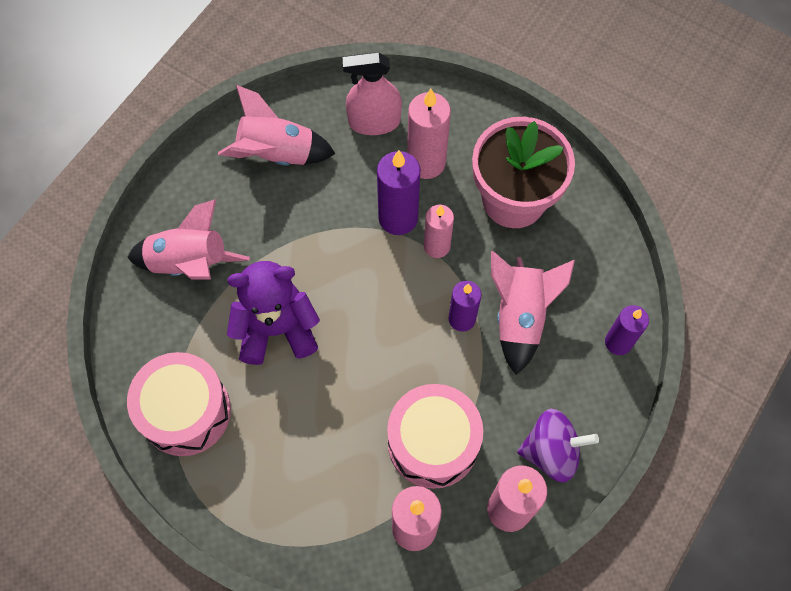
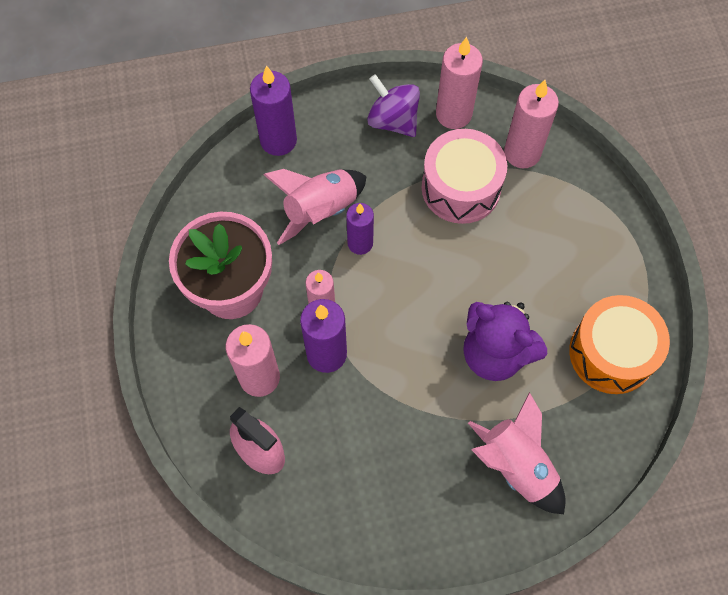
camera: 135 degrees left, 0 degrees up
pink drum [127,352,231,456] -> orange drum [569,295,670,394]
pink rocket [218,85,336,166] -> none
purple candle [605,305,649,355] -> purple candle [250,66,297,156], size x1.50

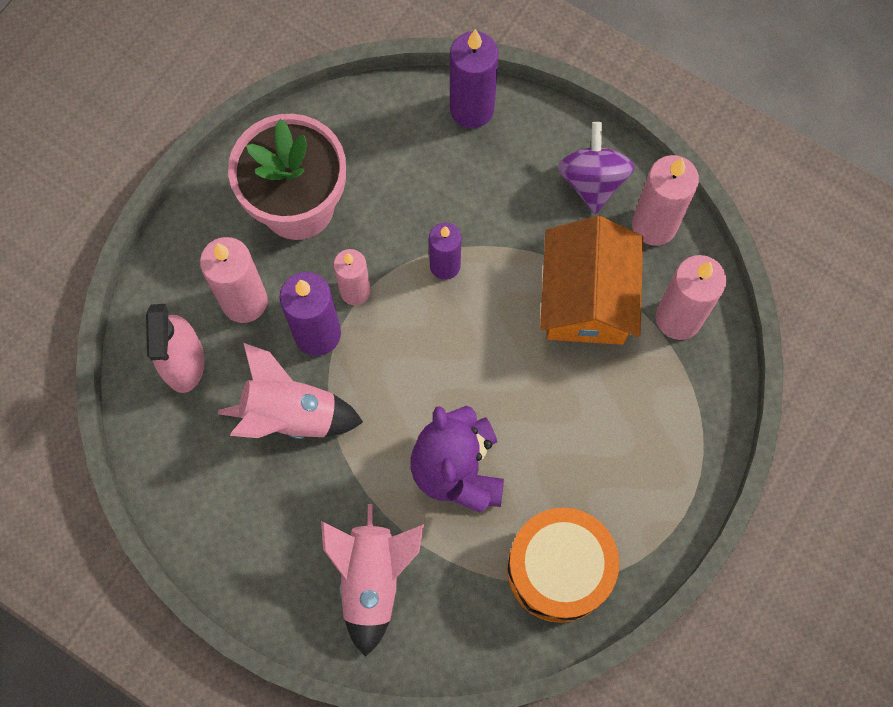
camera: 45 degrees right, 5 degrees up
pink rocket [263,169,366,245] -> pink rocket moved to [218,343,363,439]
pink drum [422,129,507,224] -> orange house [540,216,643,345]

